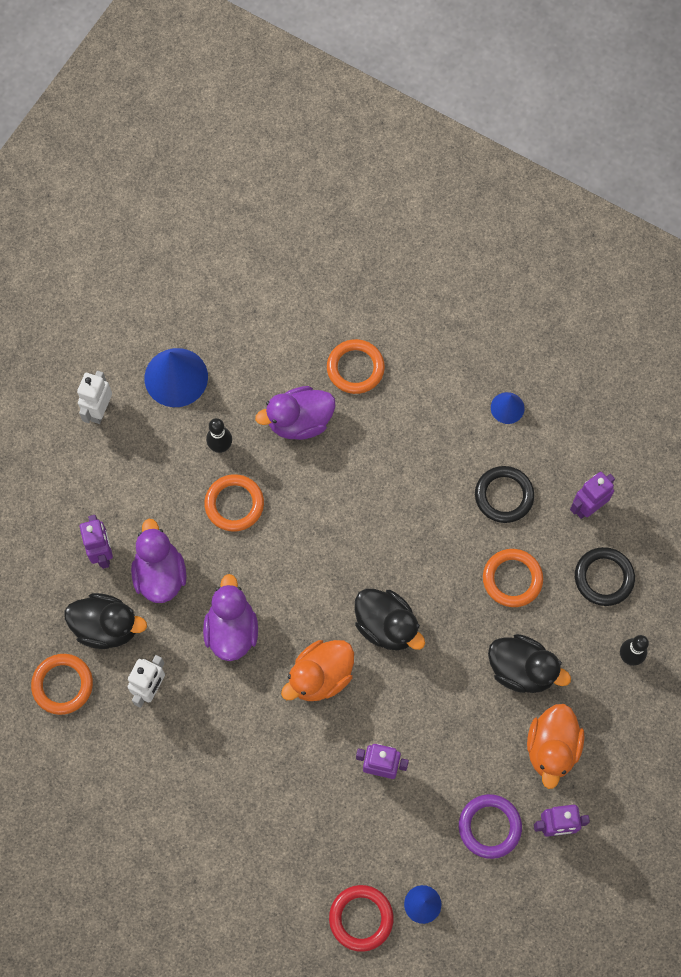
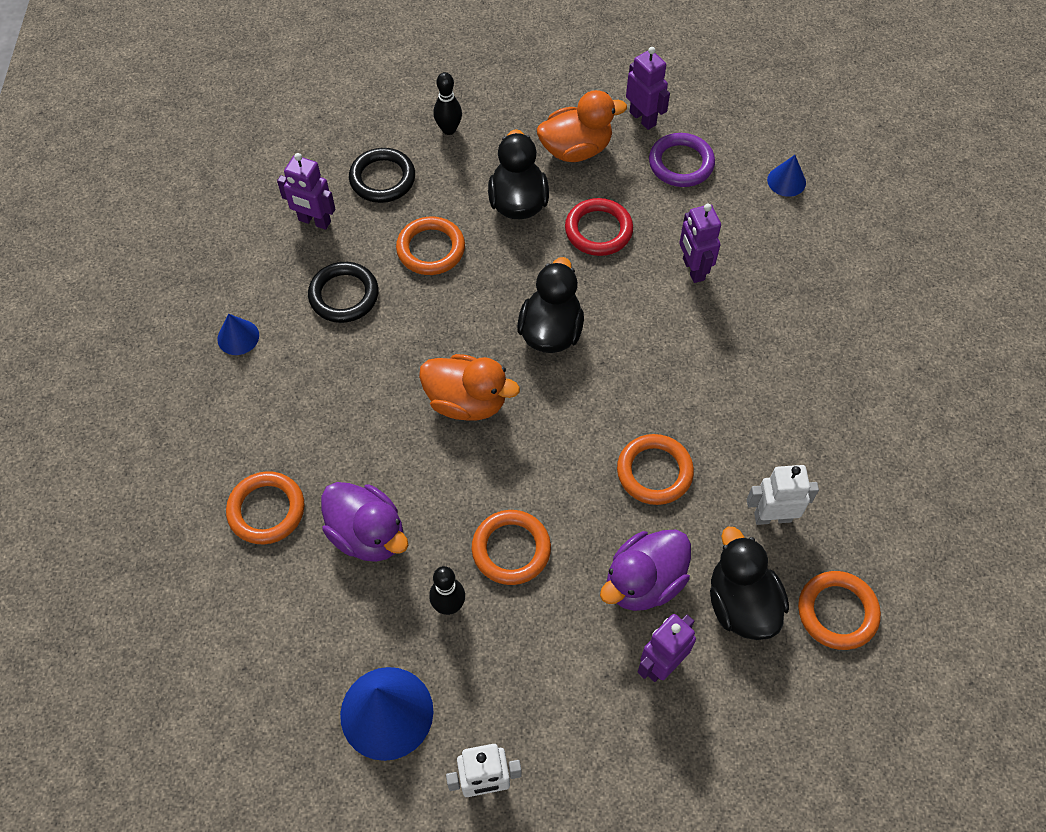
camera: 120 degrees left, 10 degrees down
purple duck [203,574,258,661] -> orange ring [617,434,694,505]
orange duck [281,640,354,701] -> orange duck moved to [419,354,520,420]
red ring [329,885,394,952] -> red ring moved to [565,198,633,256]

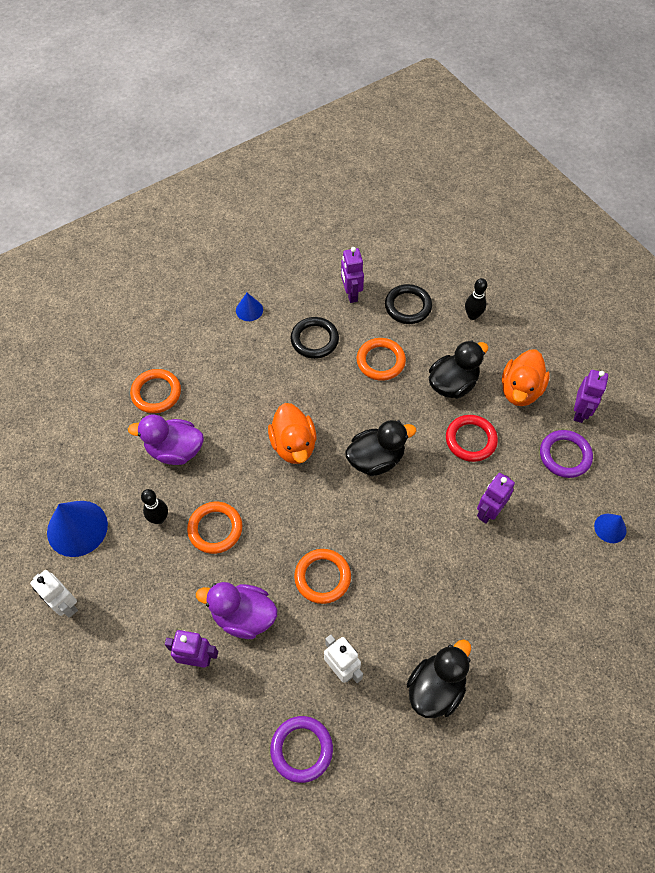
camera: 55 degrees right, 0 degrees up
purple duck [321,482,408,562] -> purple duck turned 90 degrees clockwise [128,415,204,465]
orange duck [537,90,627,162] -> orange duck turned 75 degrees clockwise [502,350,550,406]
black duck [710,527,789,640] -> black duck moved to [406,639,471,718]
orange ring [798,571,881,650] -> purple ring [270,716,333,783]

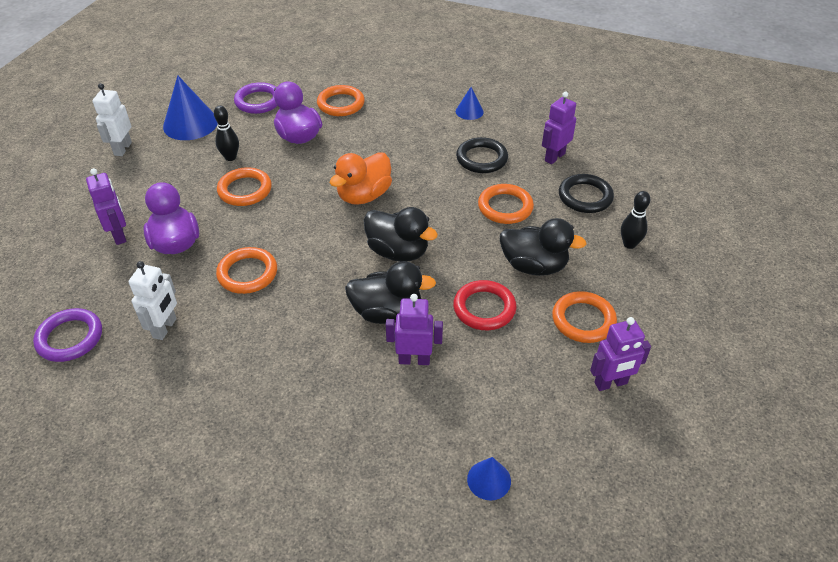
camera: 55 degrees right, 15 degrees down
black duck [406,639,471,718] -> black duck moved to [345,261,436,324]
orange duck [502,350,550,406] -> orange ring [552,291,617,343]
purple ring [540,430,593,478] -> purple ring moved to [234,82,278,114]

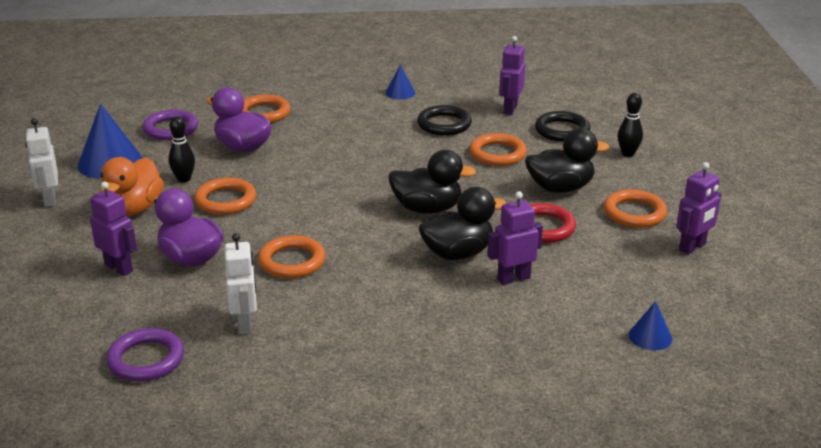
camera: 25 degrees left, 15 degrees down
orange duck [330,152,392,205] -> orange duck moved to [100,157,164,216]

